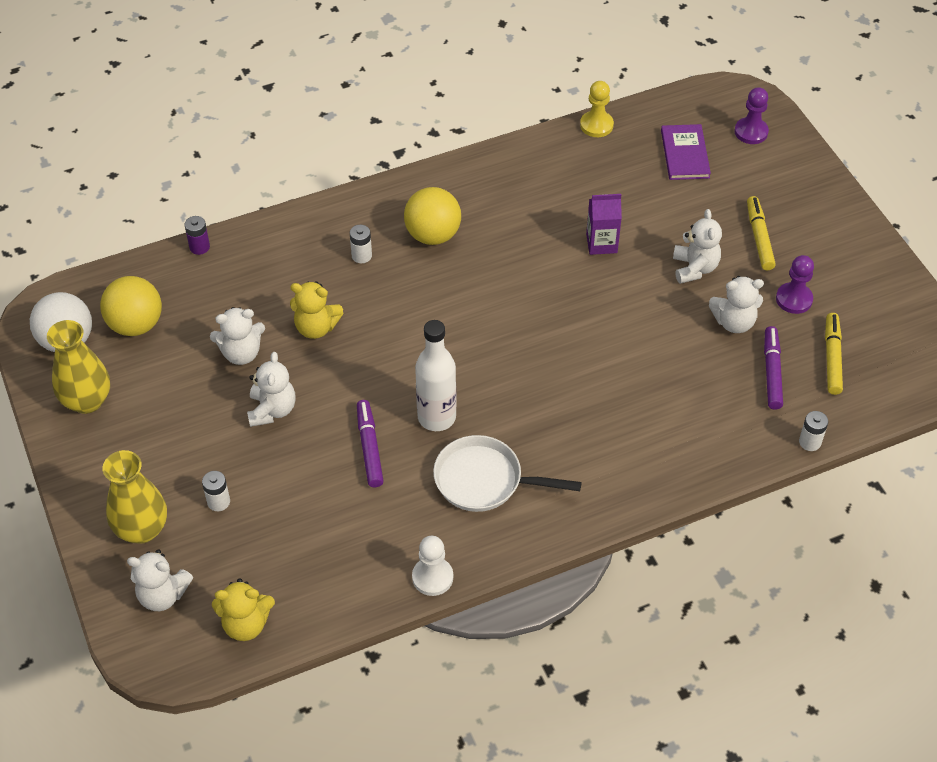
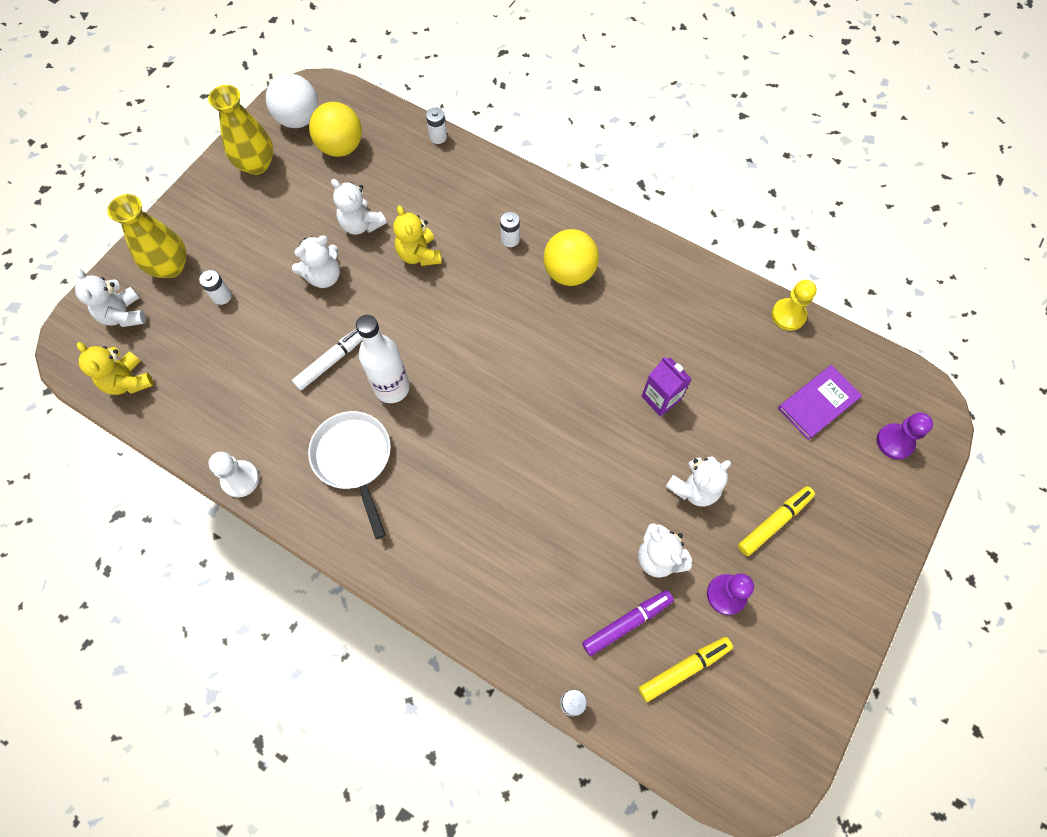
camera: 55 degrees right, 15 degrees up
purple battery [185,216,210,255] -> white battery [426,107,447,144]
purple marker [357,400,383,487] -> white marker [292,329,362,390]

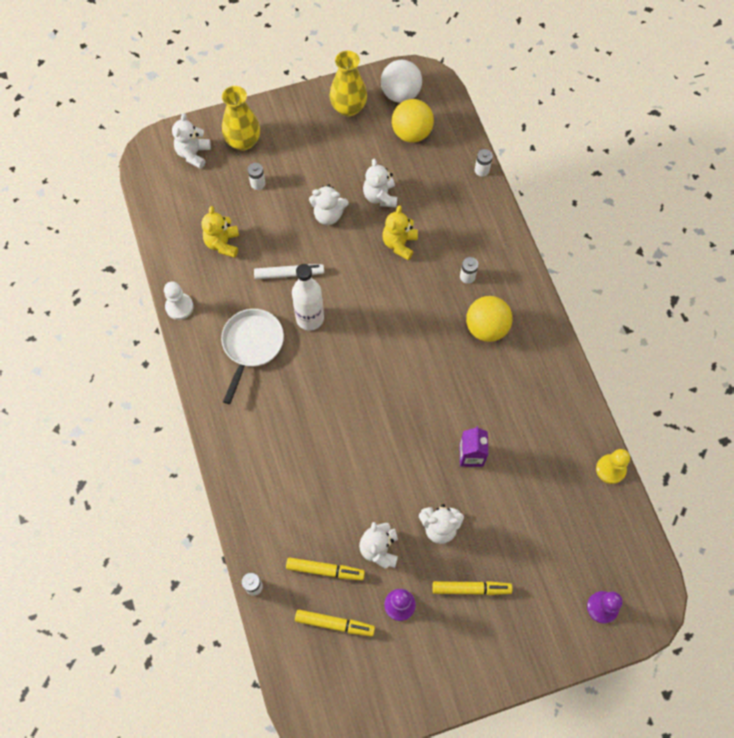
camera: 40 degrees right, 0 degrees up
yellow teddy bear [77,342,154,395] -> yellow teddy bear moved to [201,206,239,258]
purple marker [582,590,674,656] -> yellow marker [286,557,365,580]
purple book [778,365,862,440] -> none

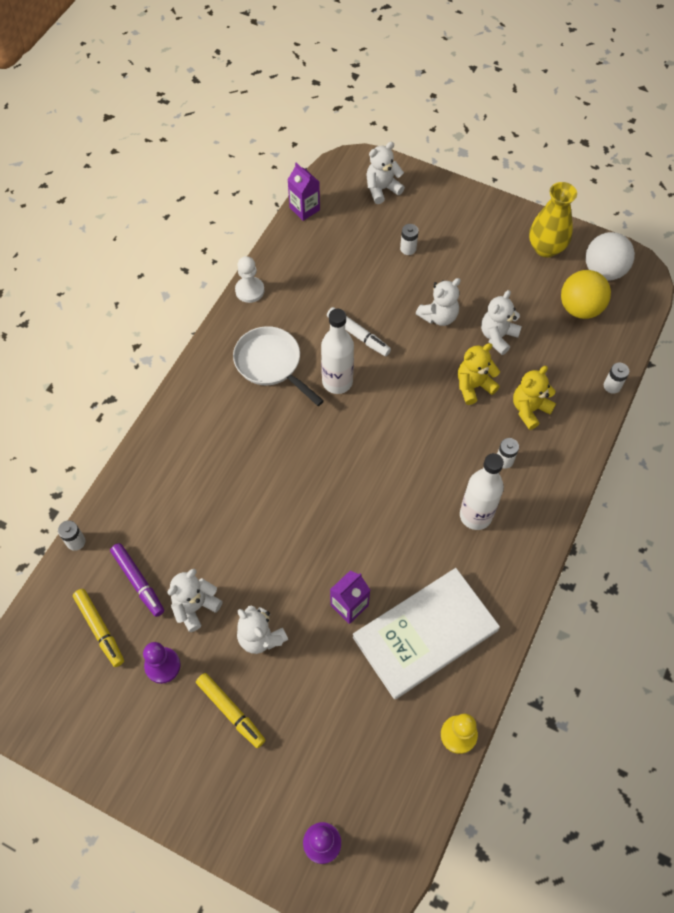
camera: 45 degrees right, 5 degrees down
yellow teddy bear [201,206,239,258] -> yellow teddy bear moved to [513,366,556,430]
white pan [221,309,284,404] -> white pan turned 105 degrees counterclockwise [233,326,324,406]
yellow vase [222,86,260,151] -> none
yellow marker [286,557,365,580] -> purple marker [110,543,164,617]
white teddy bear [309,184,349,225] -> white teddy bear turned 90 degrees counterclockwise [416,278,461,326]
yellow ball [466,296,513,342] -> white bottle [460,453,504,530]
none -> purple carton [287,163,320,221]
none -> white book [353,568,500,699]

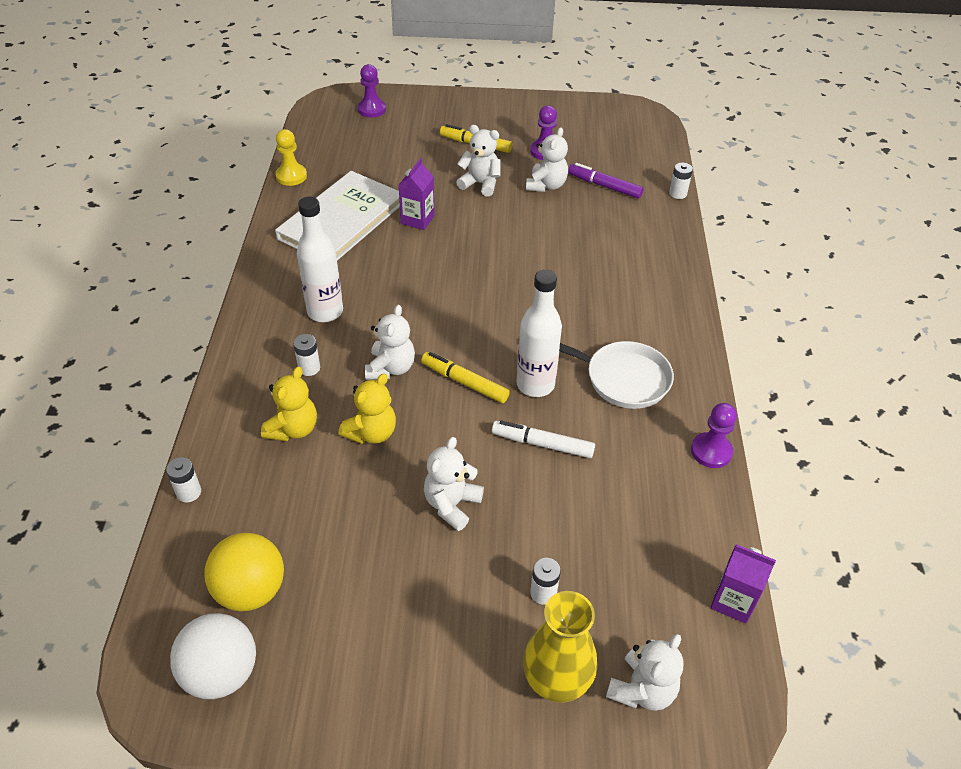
camera: 155 degrees right, 15 degrees down
yellow marker [73,589,124,667] -> yellow marker moved to [421,352,510,403]
white pawn [235,256,264,303] -> purple pawn [691,403,737,468]
white teddy bear [481,290,522,355] -> white teddy bear moved to [365,305,415,380]
yellow vase [529,182,577,258] -> yellow vase moved to [523,591,597,702]

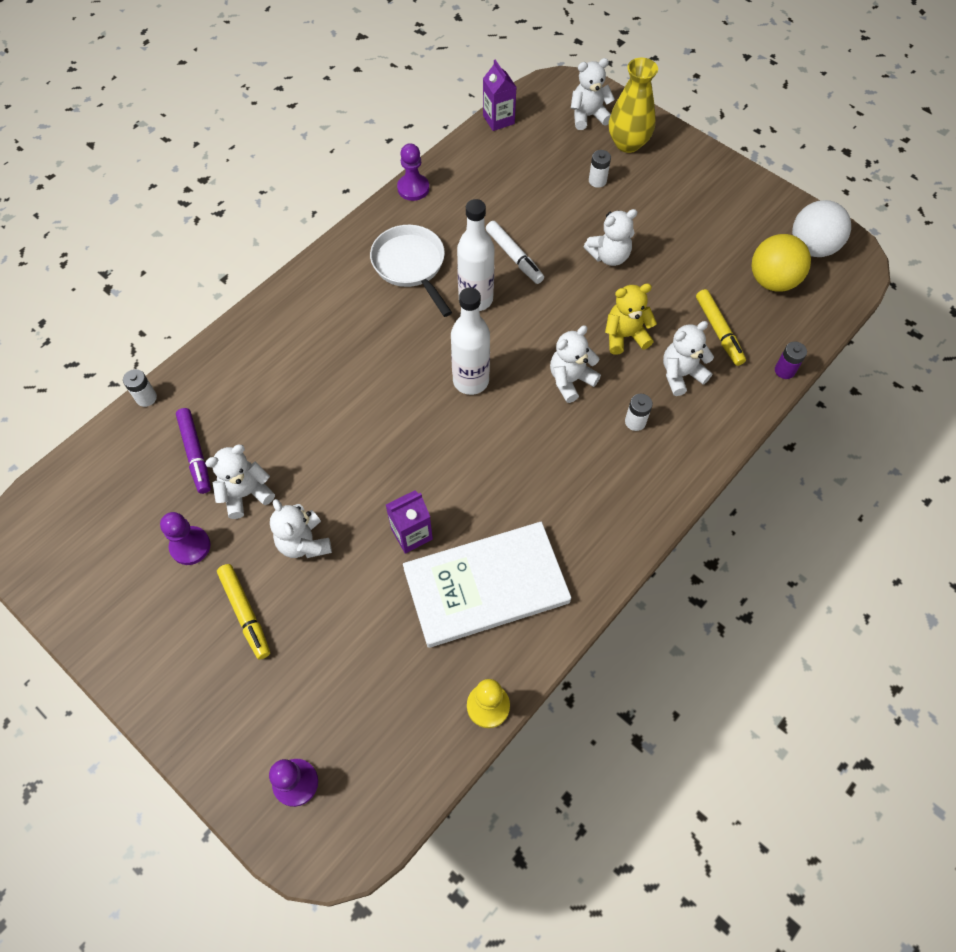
camera: 140 degrees left, 15 degrees up
white battery [166,457,201,502] -> purple battery [775,342,807,379]
yellow teddy bear [261,366,317,441] -> white teddy bear [663,321,714,396]
white bottle [297,196,343,322] -> white bottle moved to [451,287,490,395]
yellow marker [421,352,510,403] -> yellow marker moved to [696,289,746,366]

